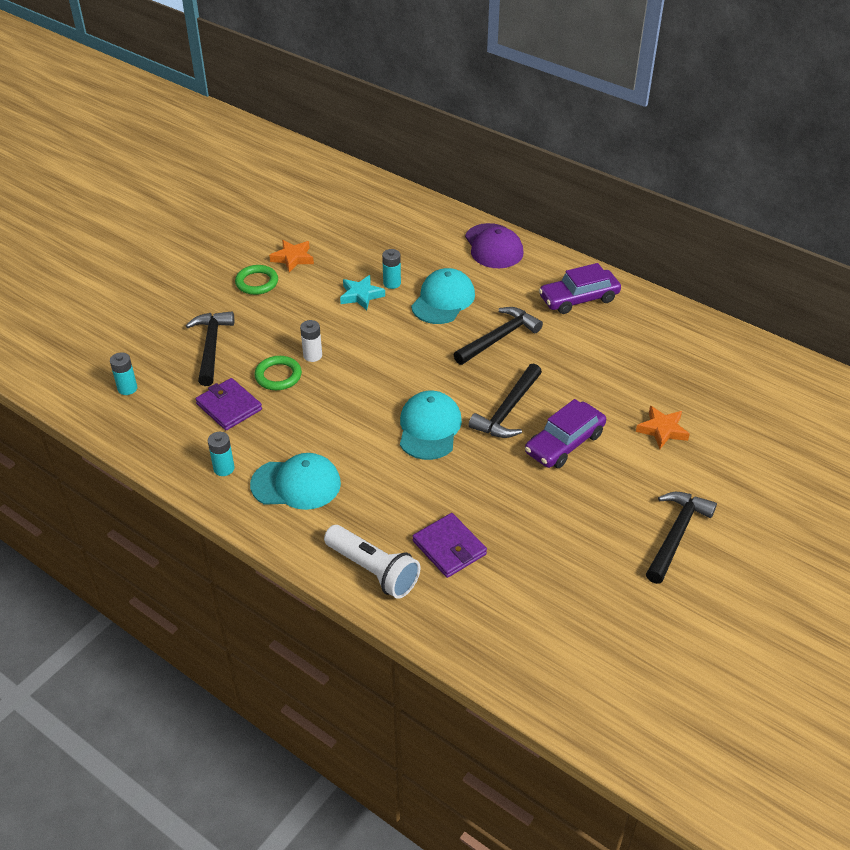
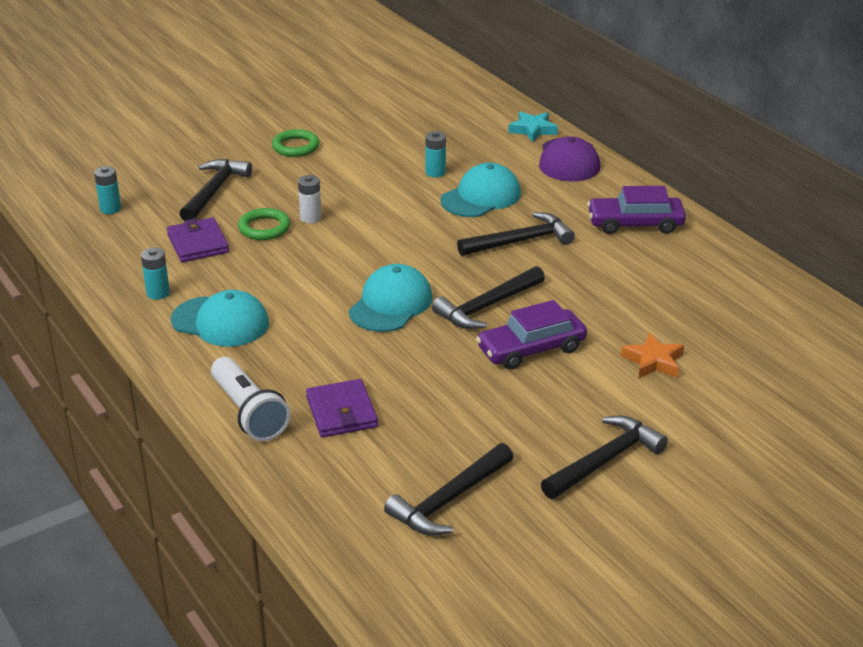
camera: 20 degrees right, 10 degrees down
orange star [269,240,314,273] -> none
turquoise star [340,275,385,310] -> turquoise star moved to [508,111,558,142]
none -> black hammer [384,443,513,536]

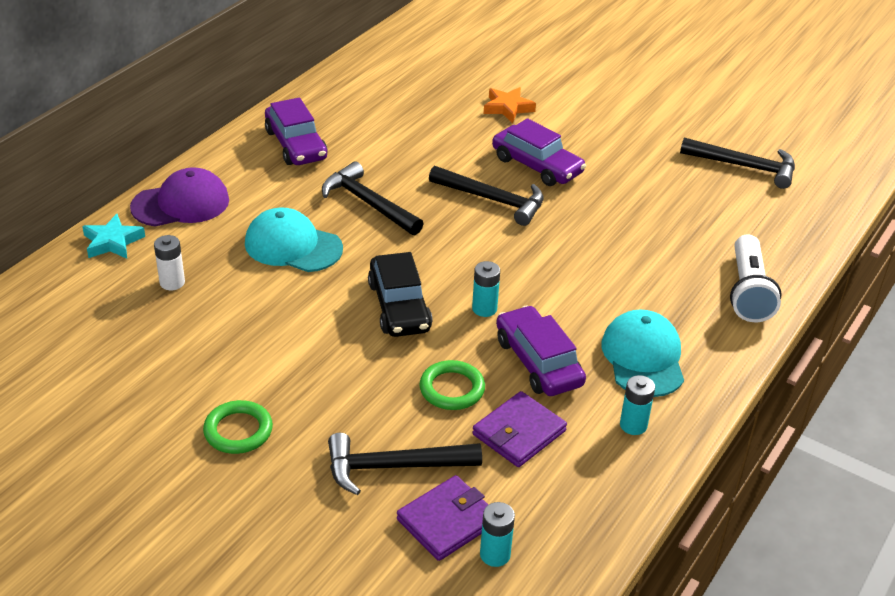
camera: 115 degrees left, 5 degrees up
white flashlight [211,357,290,441] -> white flashlight turned 150 degrees clockwise [730,234,782,322]
white battery [298,175,322,223] -> white battery moved to [154,235,185,290]
purple wallet [306,379,378,437] -> purple wallet moved to [397,475,488,561]
turquoise cap [349,264,433,332] -> none
turquoise battery [426,131,446,177] -> turquoise battery moved to [472,261,500,317]
black hammer [541,416,668,499] -> none
none -> black car [368,252,432,337]
none -> purple car [496,305,586,396]

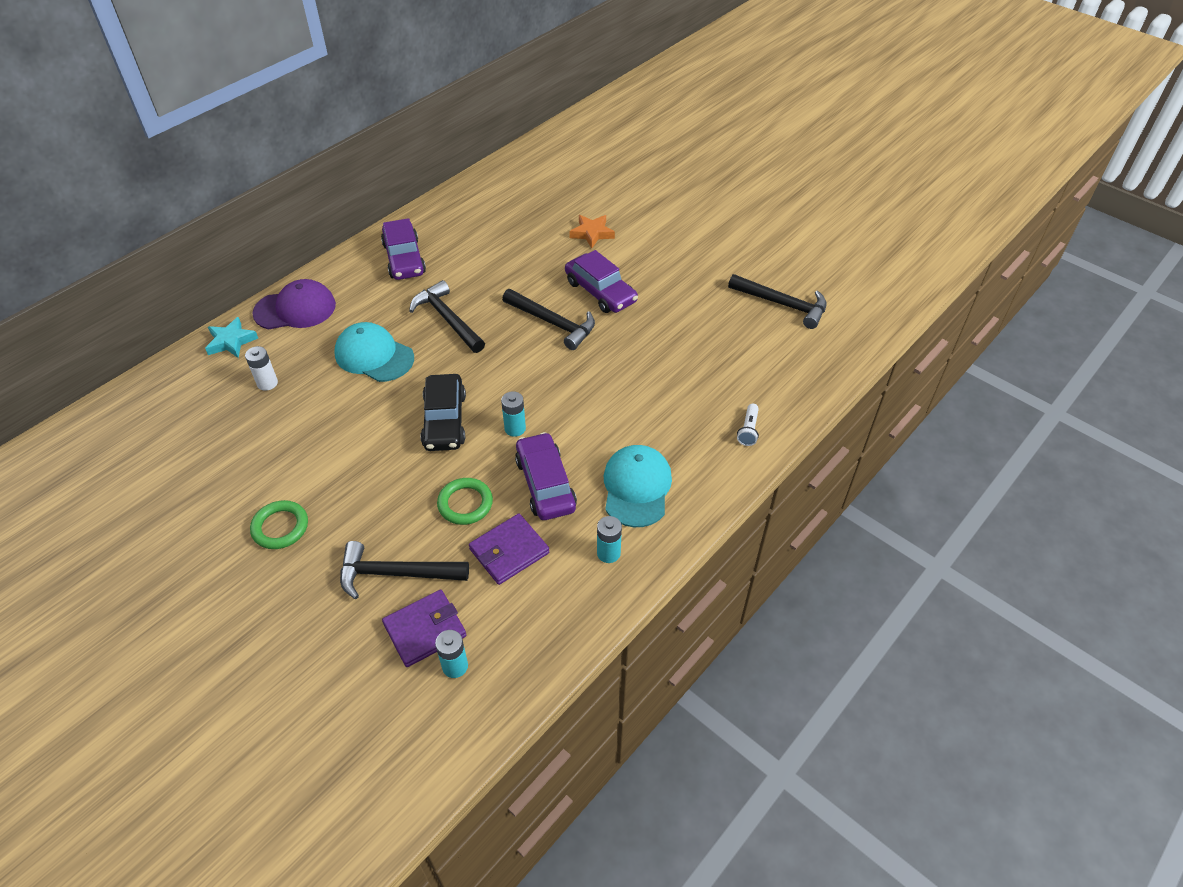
camera: 10 degrees right, 10 degrees up
white flashlight [730,234,782,322] -> white flashlight [737,404,759,446], size x0.50

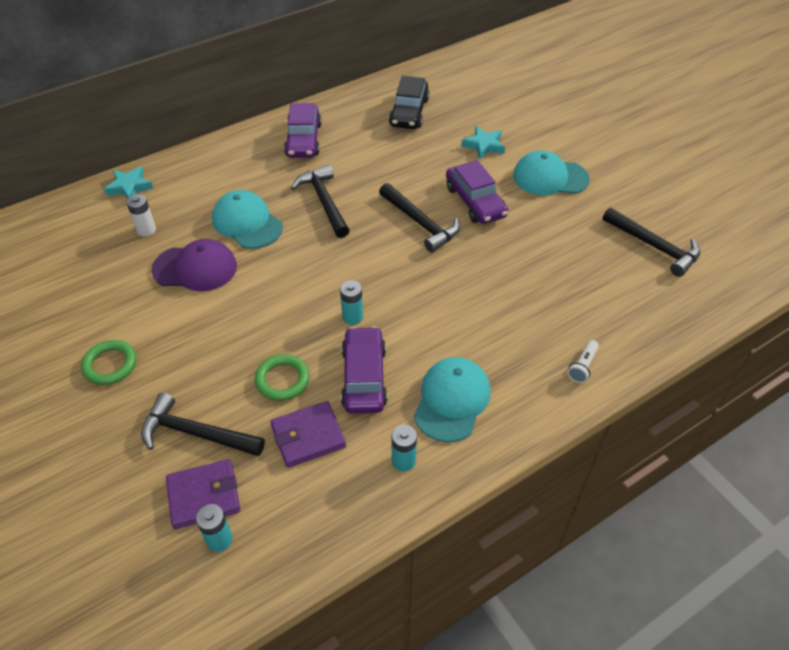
camera: 15 degrees right, 0 degrees up
purple cap [252,279,336,329] -> purple cap moved to [151,239,237,291]
black car [420,374,466,451] -> black car moved to [389,76,429,129]
orange star [569,215,615,248] -> turquoise star [461,126,505,160]
none -> turquoise cap [513,150,590,195]

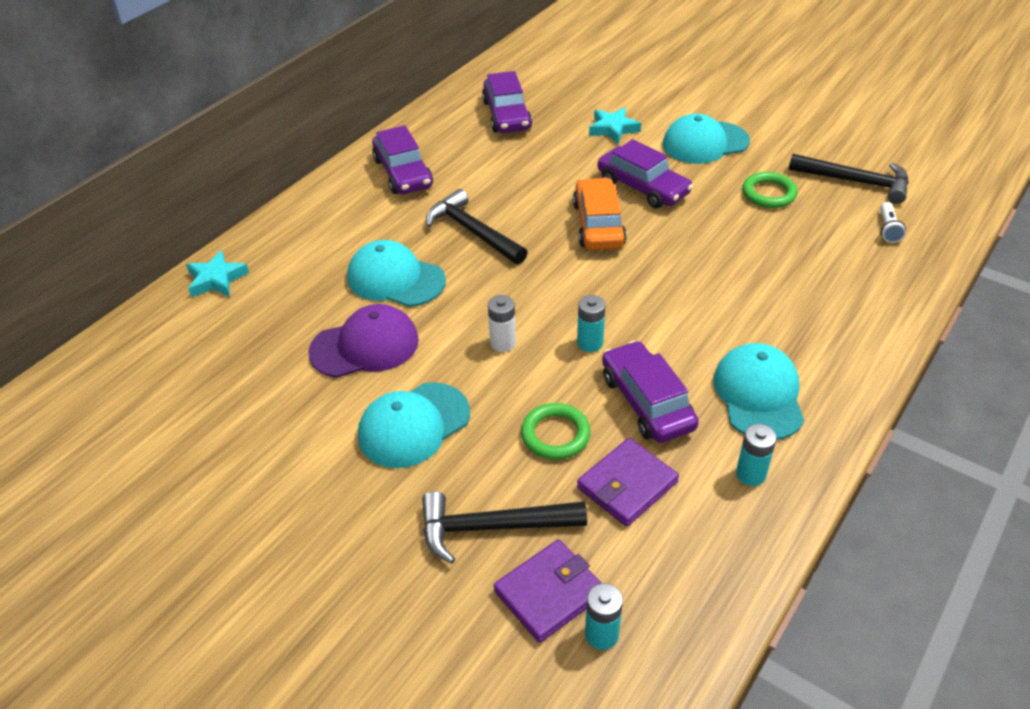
camera: 20 degrees left, 5 degrees down
green ring [81,340,136,385] -> green ring moved to [742,172,798,208]
white battery [126,194,156,237] -> white battery moved to [488,295,516,352]
black hammer [379,183,460,253] -> orange car [573,178,627,250]
black car [389,76,429,129] -> purple car [482,71,532,133]
white flashlight [567,340,599,383] -> white flashlight moved to [880,202,906,243]
none -> turquoise cap [358,382,470,468]

